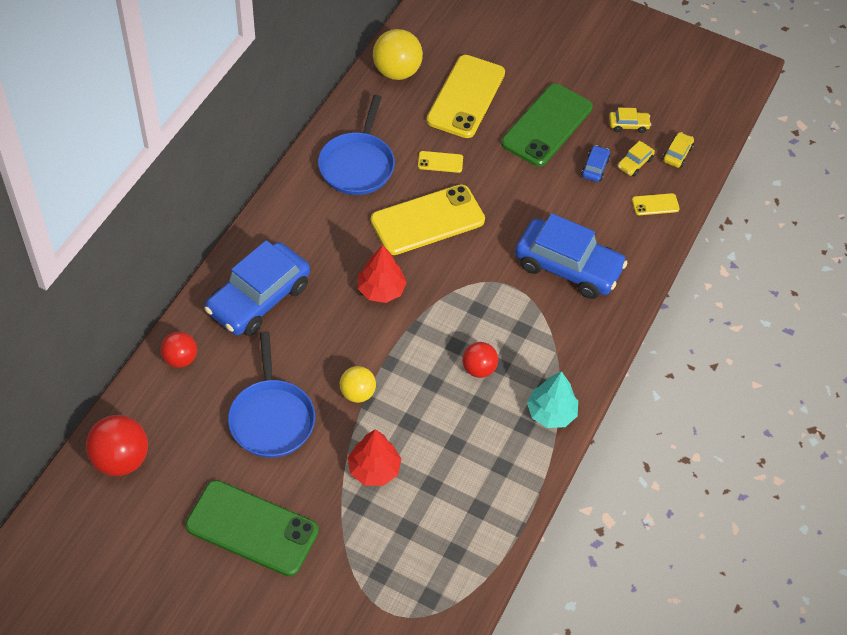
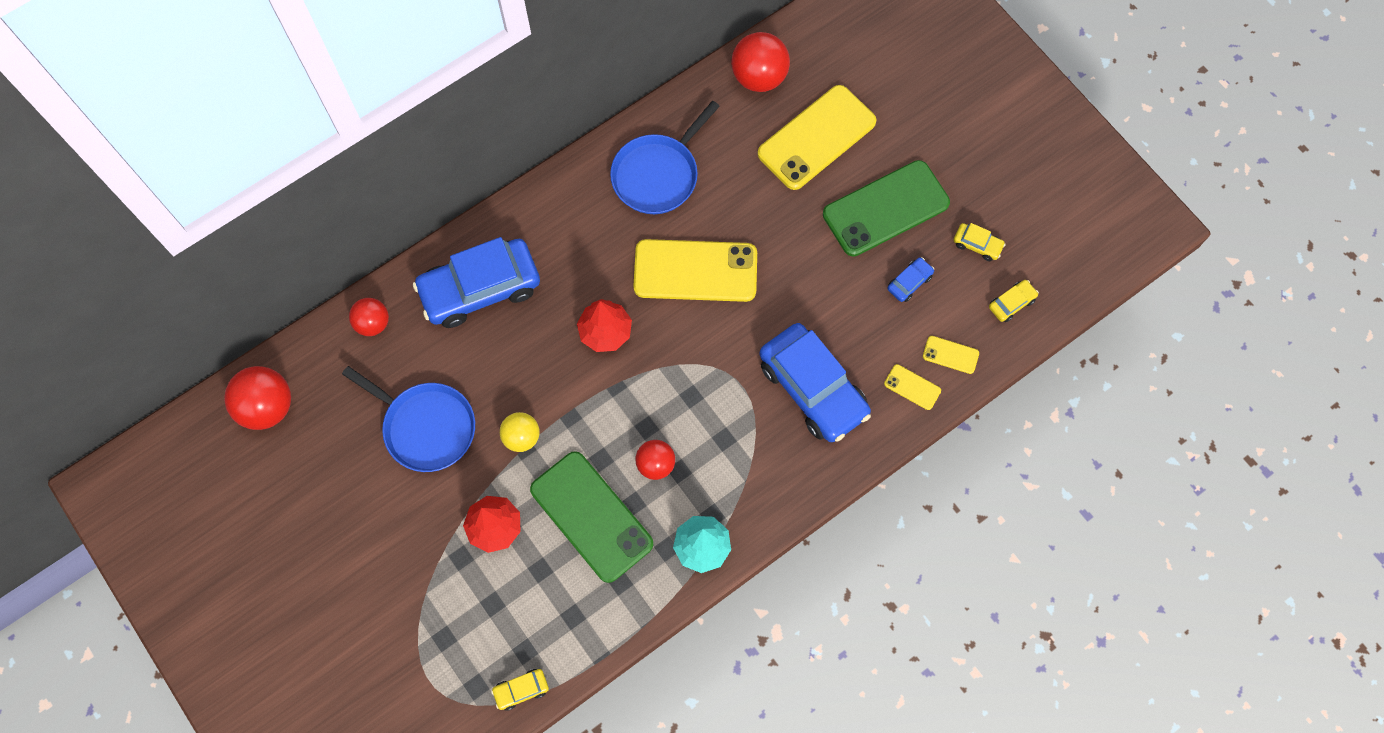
camera: 30 degrees right, 15 degrees up
green phone [185,480,319,576] -> green phone moved to [530,451,653,583]
blue pan [228,331,315,458] -> blue pan turned 75 degrees counterclockwise [342,366,475,472]
yellow ball [373,29,423,80] -> red ball [731,32,790,92]
yellow phone [418,151,463,173] -> yellow phone moved to [884,364,941,410]
yellow car [617,141,655,176] -> yellow car moved to [491,669,549,711]

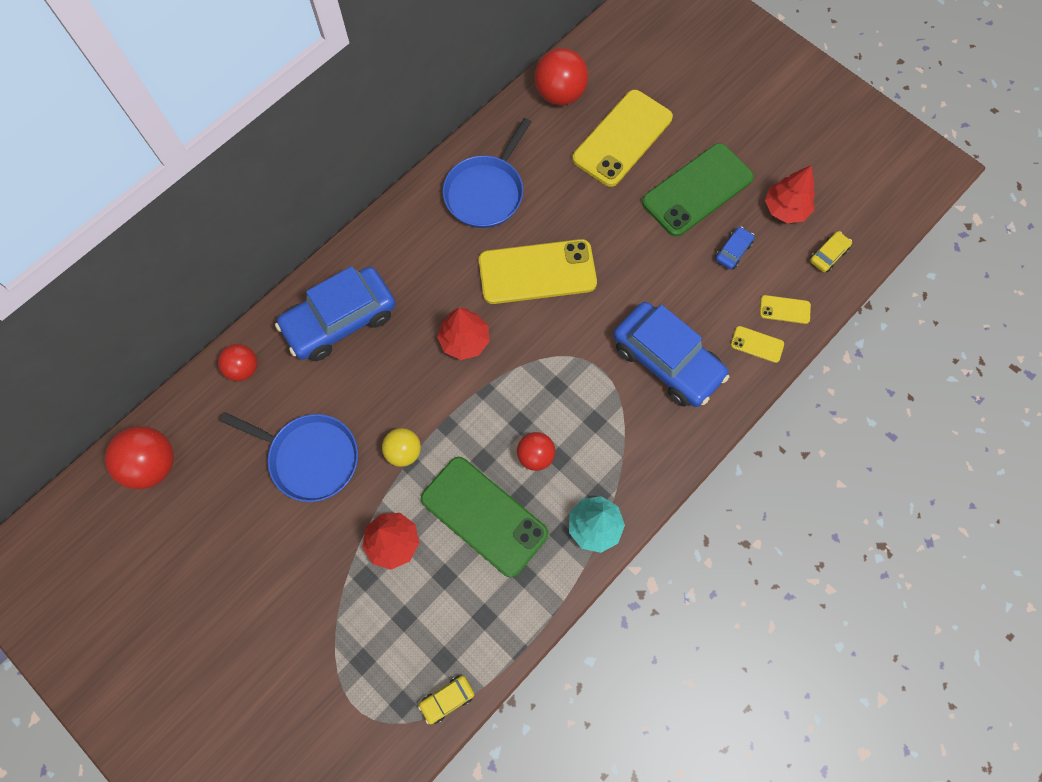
camera: 10 degrees left, 0 degrees up
yellow car [954,223,1006,261] -> red tree [765,165,815,223]

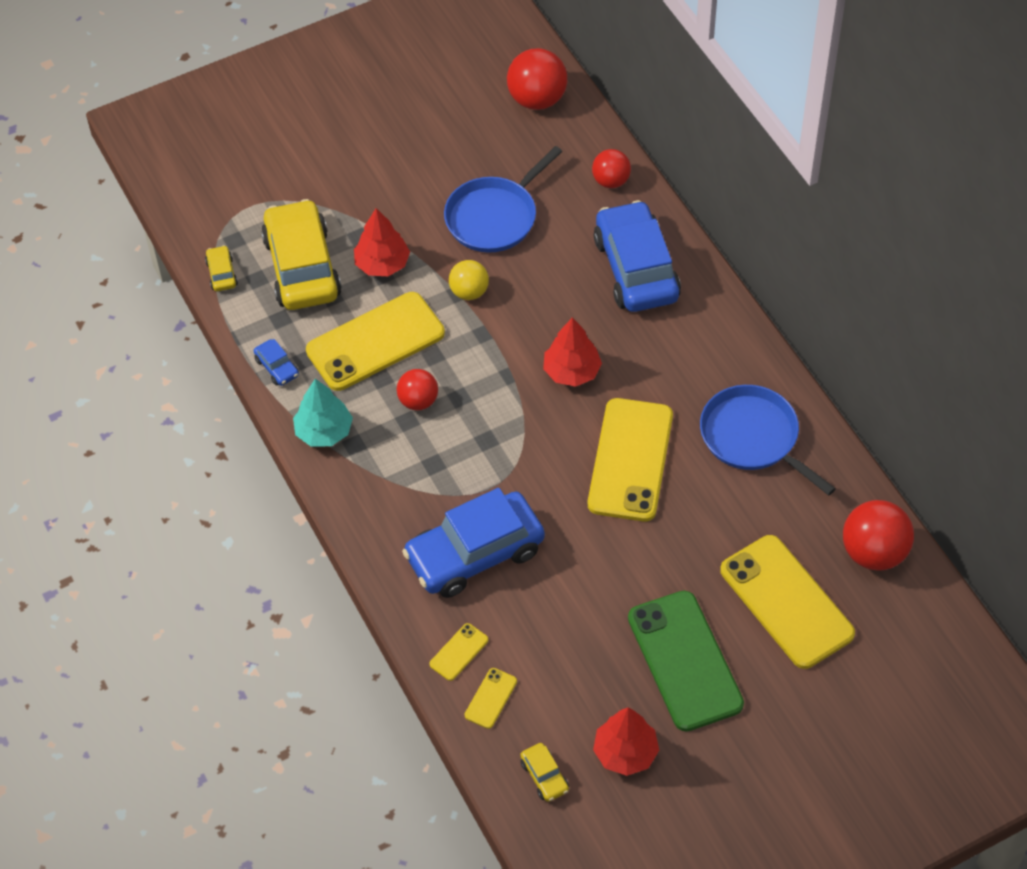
camera: 110 degrees right, 15 degrees down
green phone [421,457,549,578] -> yellow phone [306,292,445,391]
blue car [715,226,755,269] -> blue car moved to [254,339,299,386]
none -> yellow car [261,199,342,310]

